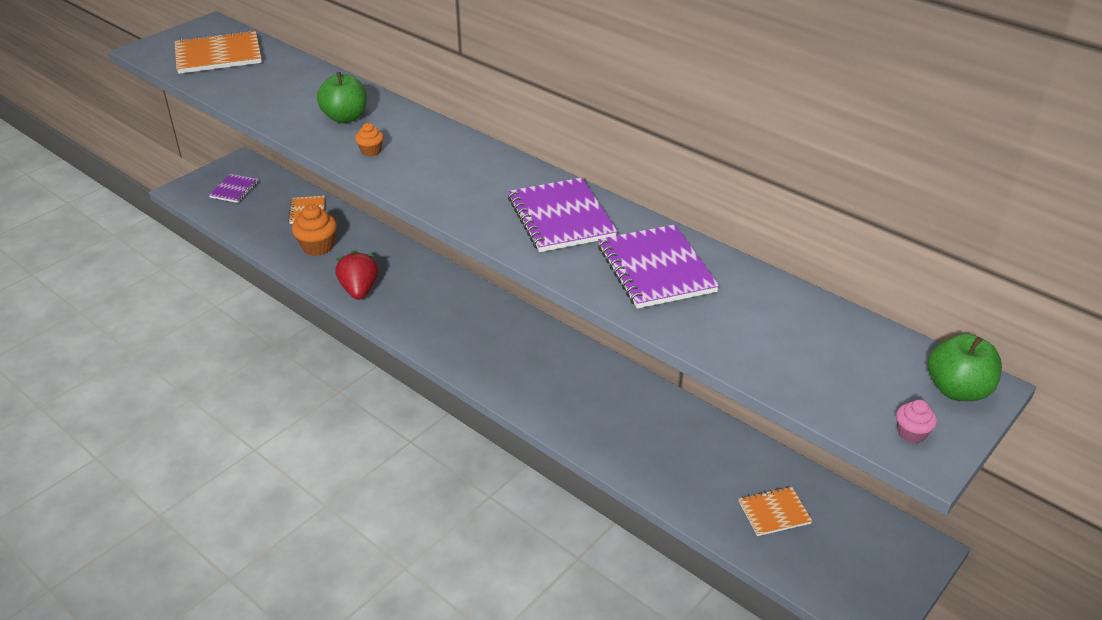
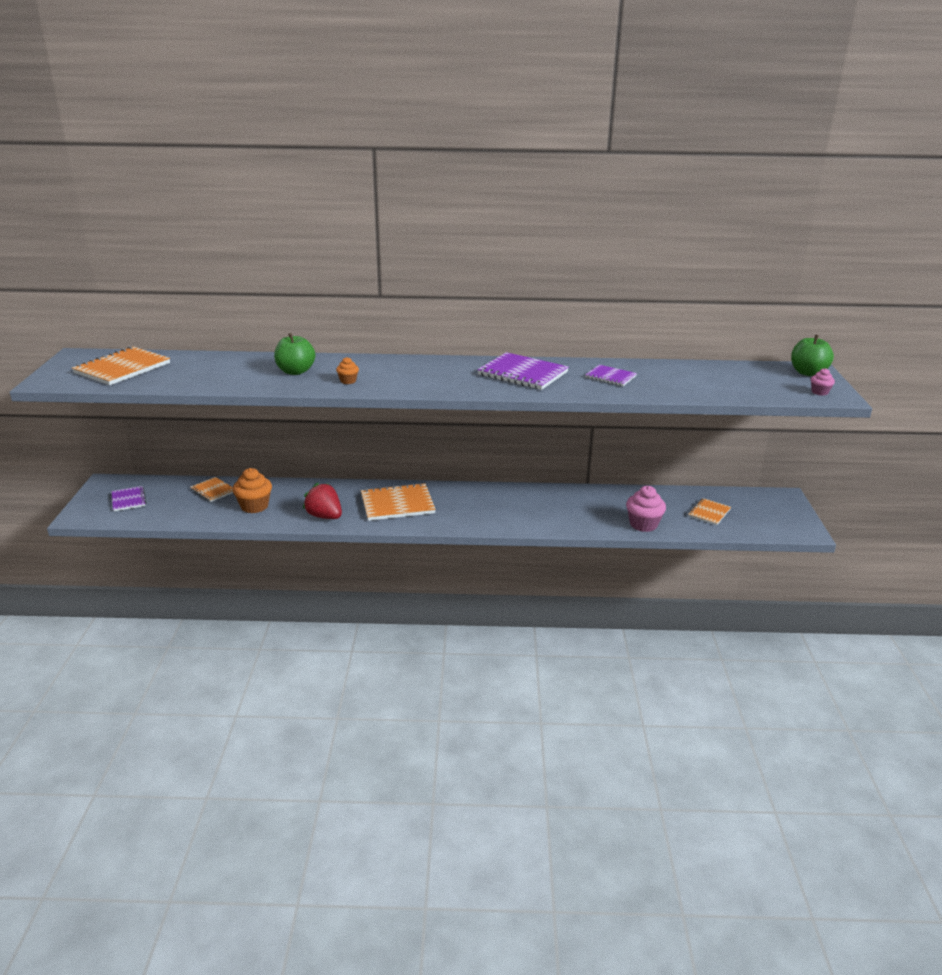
camera: 40 degrees left, 10 degrees down
purple notebook [598,224,719,309] -> purple notebook [585,365,637,386], size x0.57
none -> orange notebook [361,483,436,521]
none -> pink cupcake [626,486,666,532]

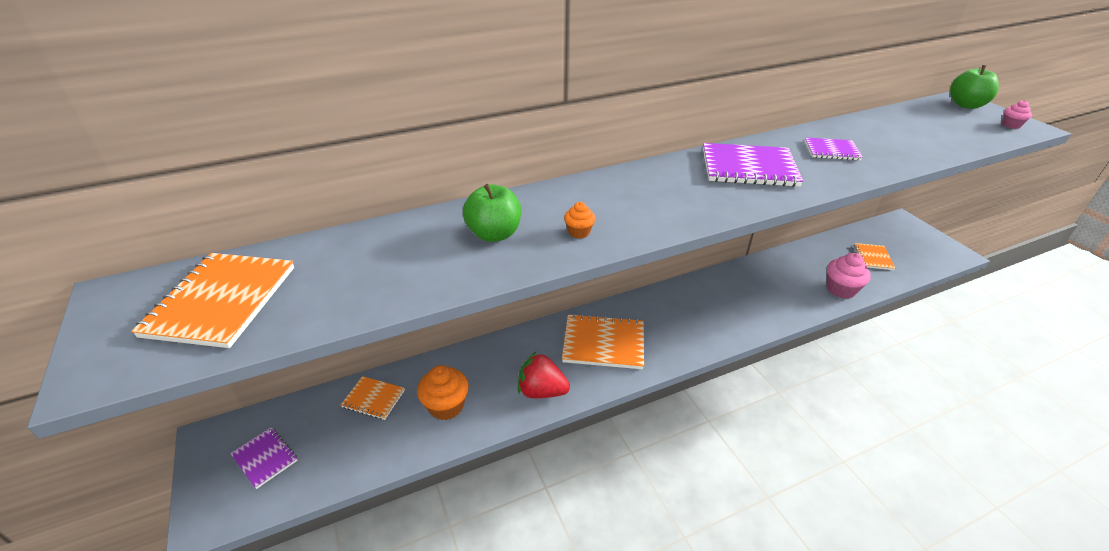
camera: 25 degrees left, 10 degrees up
orange notebook [361,483,436,521] -> orange notebook turned 45 degrees clockwise [562,314,644,369]

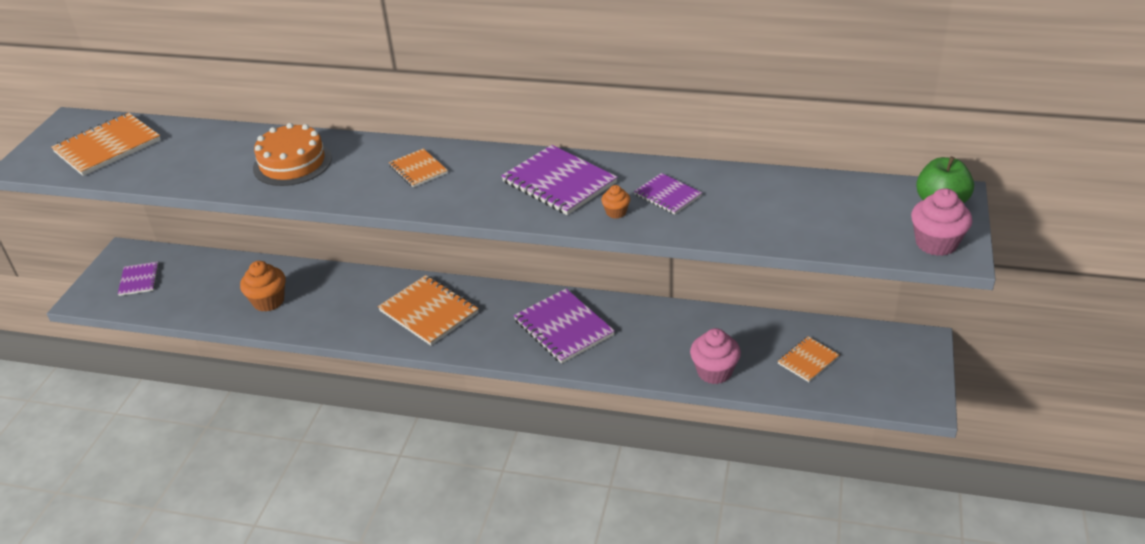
camera: 40 degrees right, 0 degrees up
orange notebook [341,376,405,420] -> orange notebook moved to [389,148,448,188]
green apple [463,184,521,242] -> orange cake [253,123,332,186]
red strawberry [518,352,570,398] -> none
orange cupcake [564,202,595,239] -> orange cupcake moved to [601,185,630,219]
pink cupcake [1002,100,1032,129] -> pink cupcake [911,188,972,256], size x1.88
none -> purple notebook [514,289,615,364]

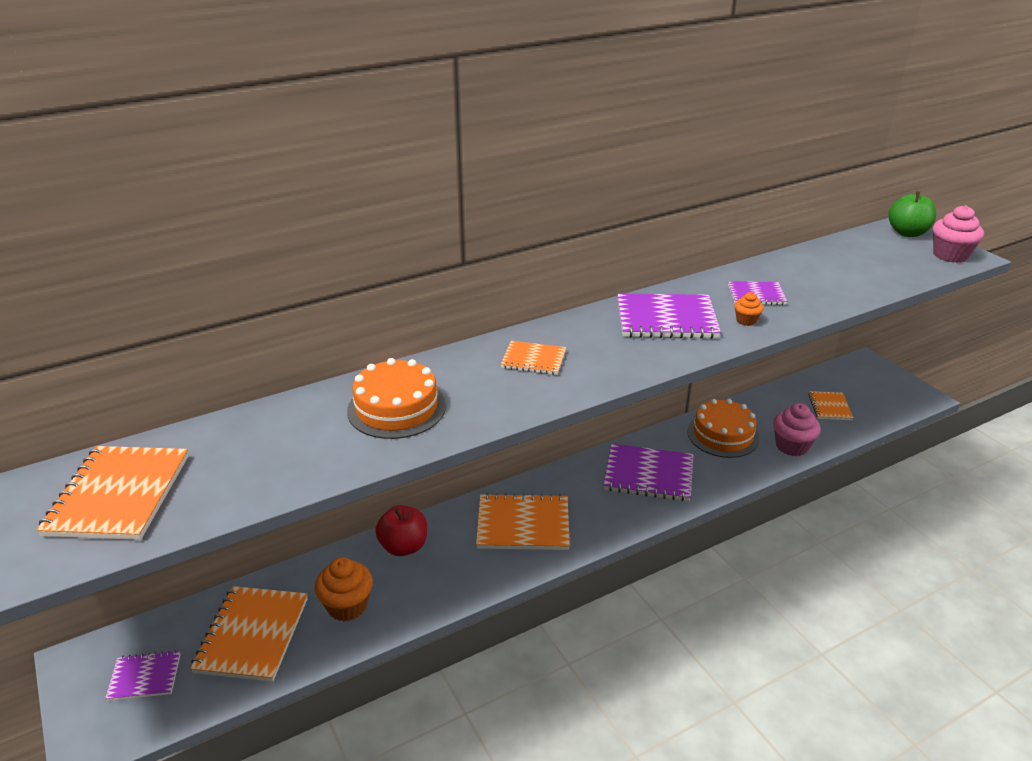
camera: 45 degrees left, 5 degrees down
purple notebook [118,262,159,296] -> purple notebook turned 45 degrees counterclockwise [105,650,181,701]
none -> orange notebook [190,586,308,682]
none -> red apple [375,505,427,556]
none -> orange cake [687,399,760,458]

